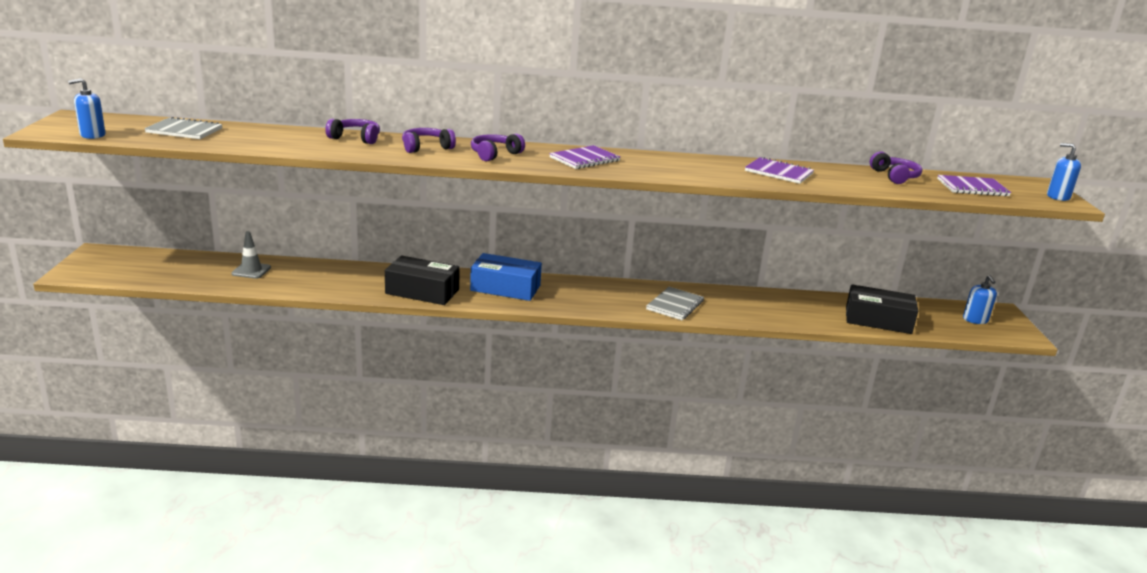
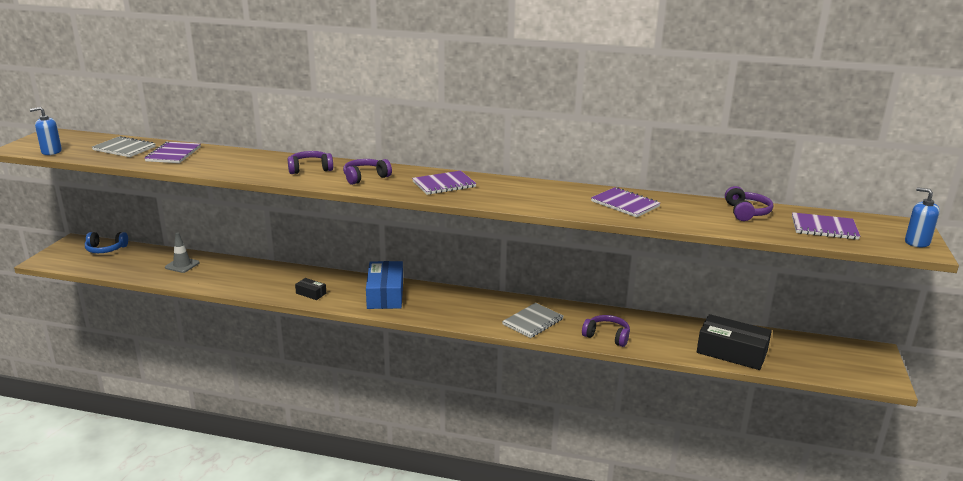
camera: 15 degrees right, 0 degrees up
purple headphones [325,118,380,144] -> purple headphones moved to [582,315,630,347]
black box [385,256,460,305] -> black box [295,278,326,300], size x0.47
blue box [470,253,542,301] -> blue box turned 60 degrees clockwise [366,261,403,309]
blue soap dispenser [963,275,997,324] -> none
none -> blue headphones [85,232,128,253]
none -> purple notebook [144,142,201,163]

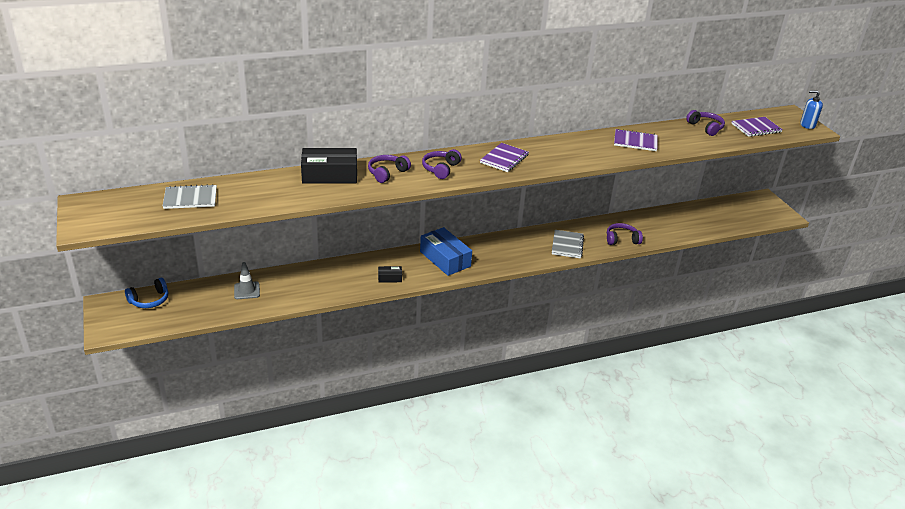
camera: 35 degrees left, 10 degrees up
blue soap dispenser [30,107,62,155] -> none
purple notebook [144,142,201,163] -> none
black box [697,314,772,370] -> black box moved to [301,148,357,184]

